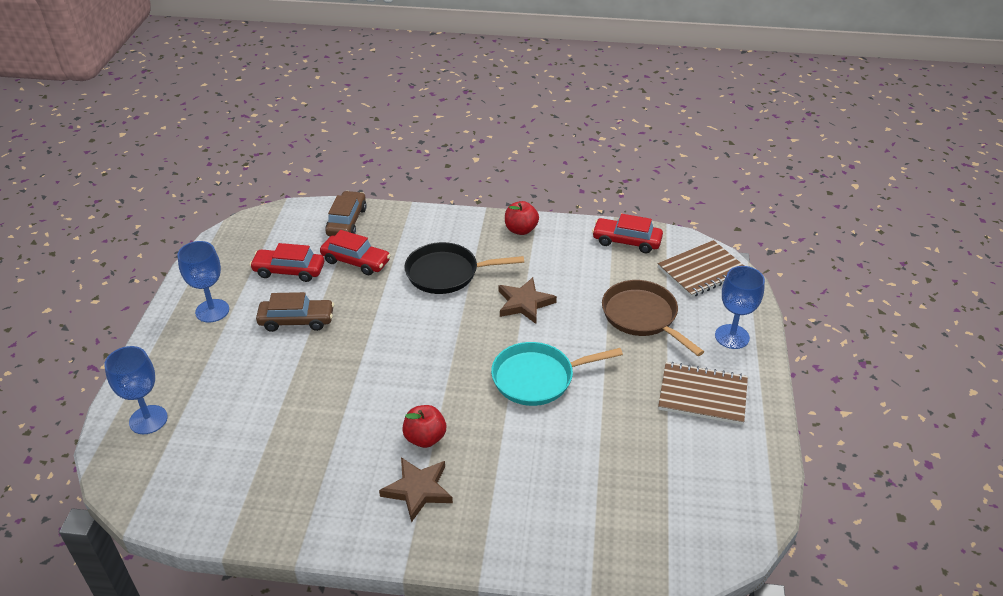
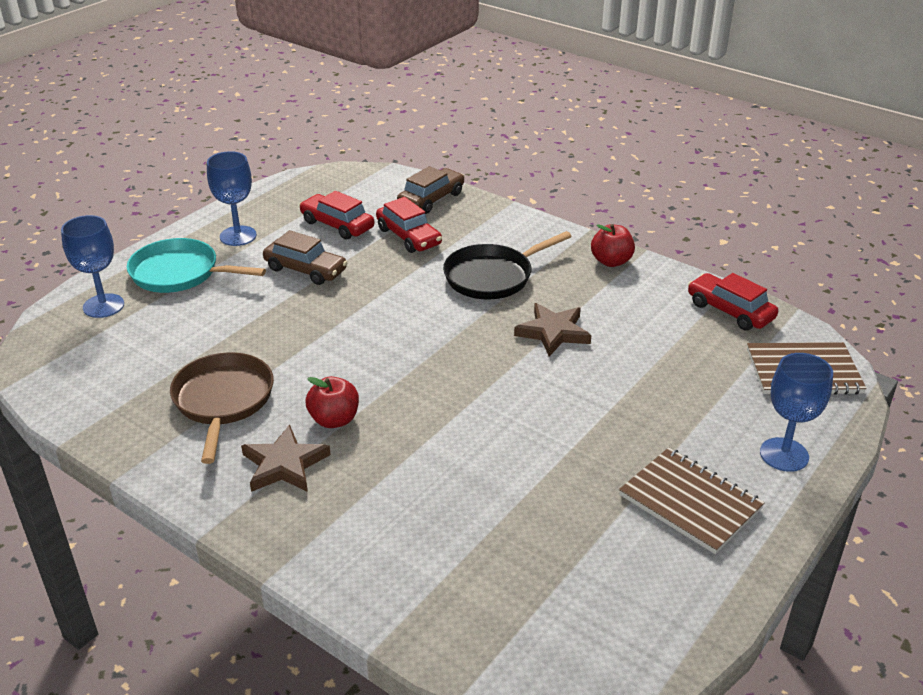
camera: 30 degrees right, 5 degrees down
black pan [404,242,524,294] -> black pan turned 60 degrees counterclockwise [443,231,572,299]
turquoise pan [491,342,623,406] -> turquoise pan moved to [127,238,266,293]
brown pan [602,280,704,356] -> brown pan moved to [170,352,274,464]

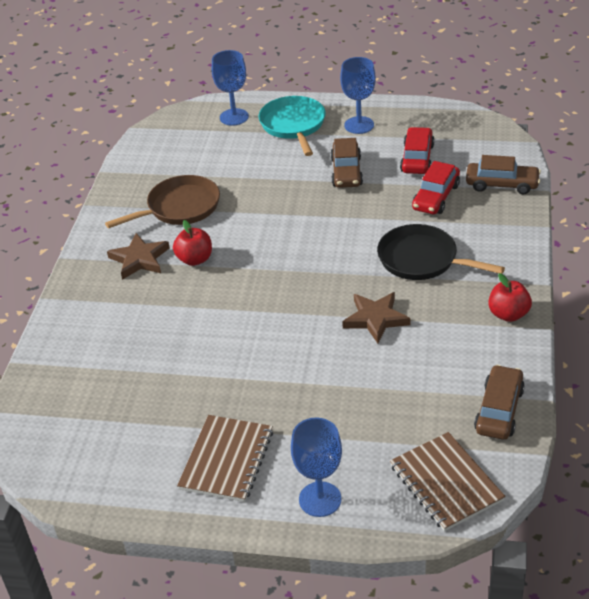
camera: 65 degrees right, 5 degrees up
red car [688,273,778,331] -> brown car [474,365,525,440]

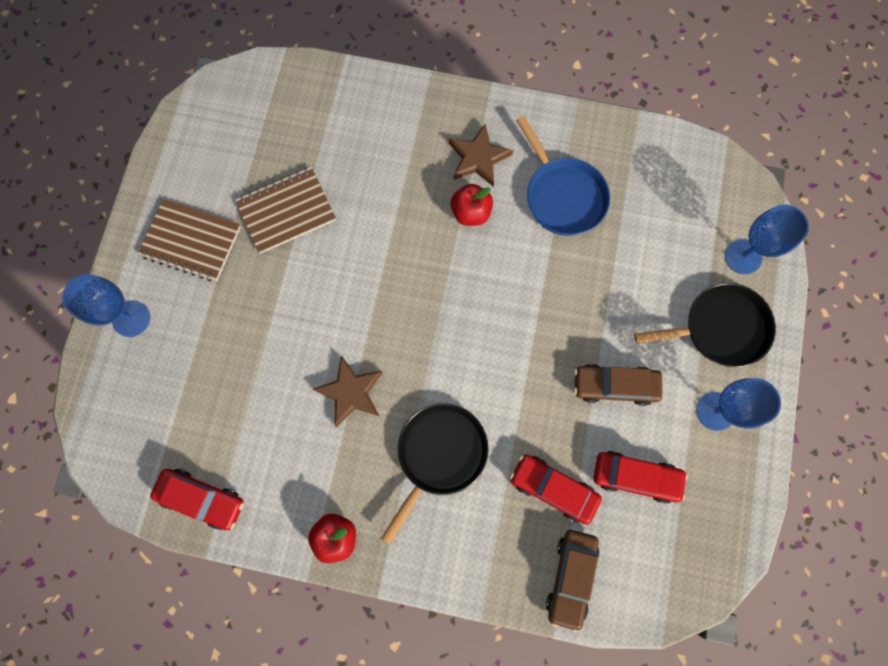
camera: 90 degrees right, 35 degrees up
brown pan [105,175,220,228] -> blue pan [516,116,610,236]
turquoise pan [259,96,326,156] -> black pan [634,283,776,368]
brown notebook [390,432,506,531] -> brown notebook moved to [235,167,336,254]
brown car [474,365,525,440] -> red car [150,469,244,530]

